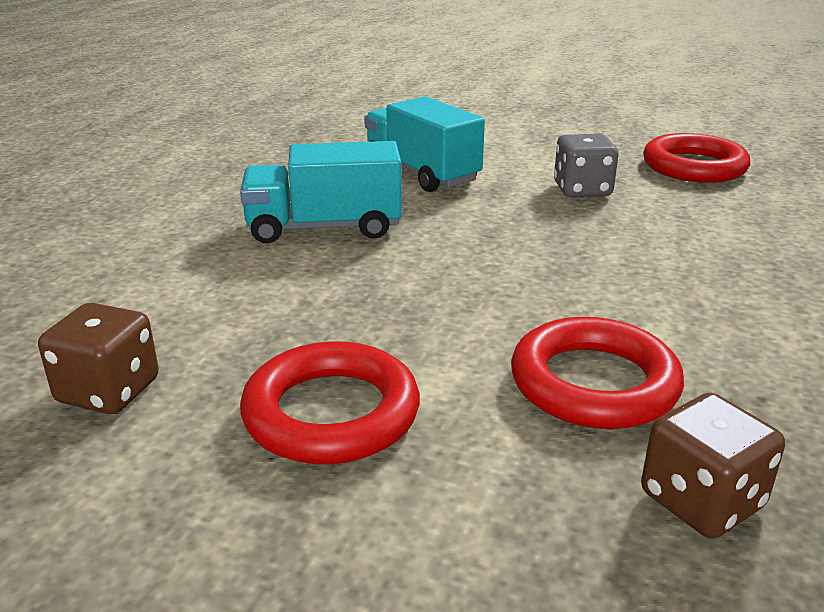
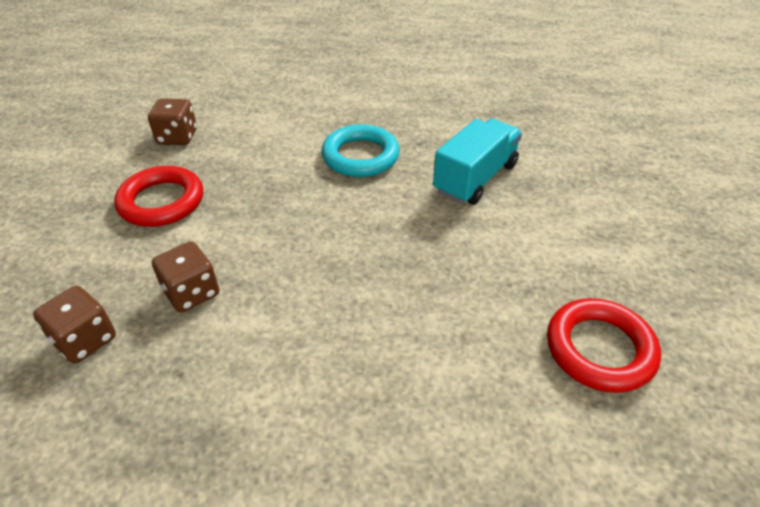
camera: 75 degrees right, 15 degrees up
turquoise truck [240,141,402,243] -> turquoise ring [322,124,400,177]
red ring [511,317,684,429] -> brown dice [152,241,219,313]
grey dice [554,134,618,197] -> none

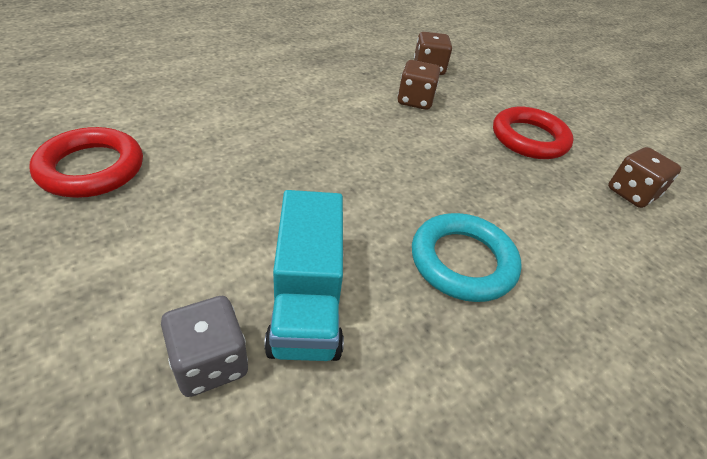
camera: 135 degrees right, 0 degrees up
none -> grey dice [161,296,248,397]

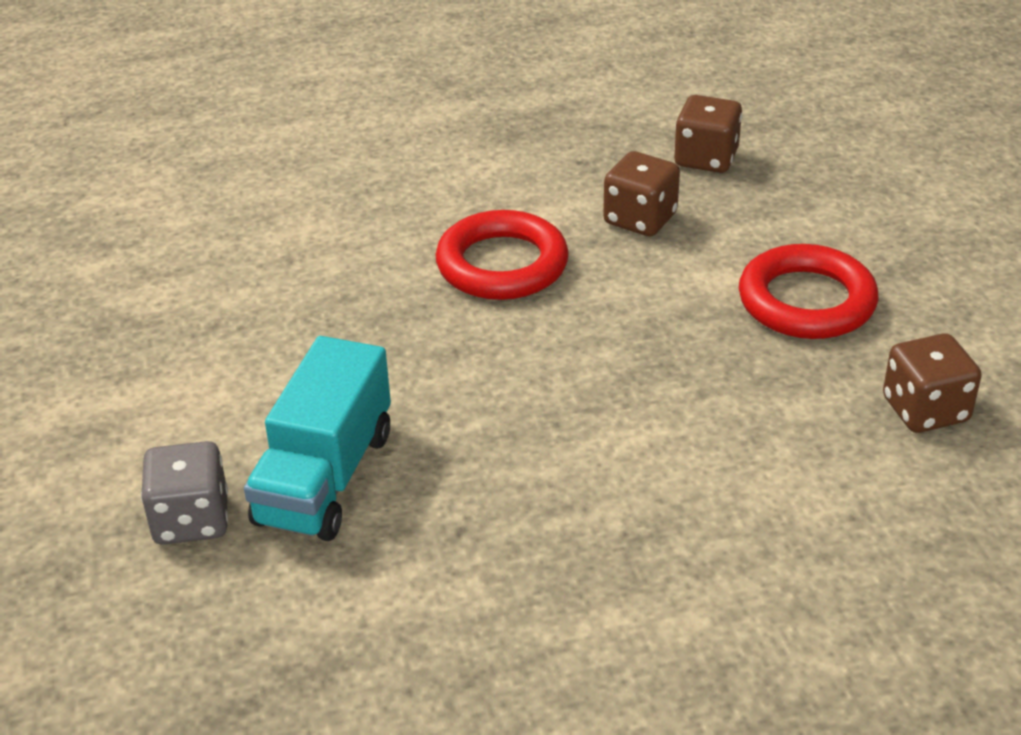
camera: 25 degrees right, 5 degrees down
red ring [29,127,143,198] -> red ring moved to [435,210,569,300]
turquoise ring [412,213,521,302] -> none

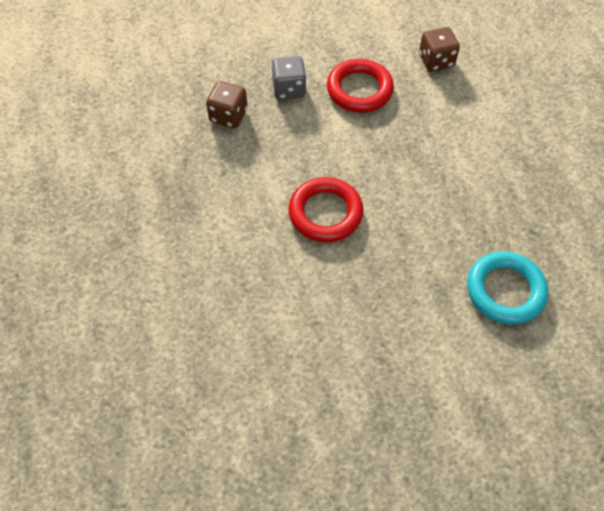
camera: 90 degrees left, 20 degrees up
grey dice [141,441,228,545] -> grey dice moved to [271,56,306,100]
turquoise truck [244,336,391,541] -> turquoise ring [467,251,548,325]
brown dice [603,151,680,236] -> none

